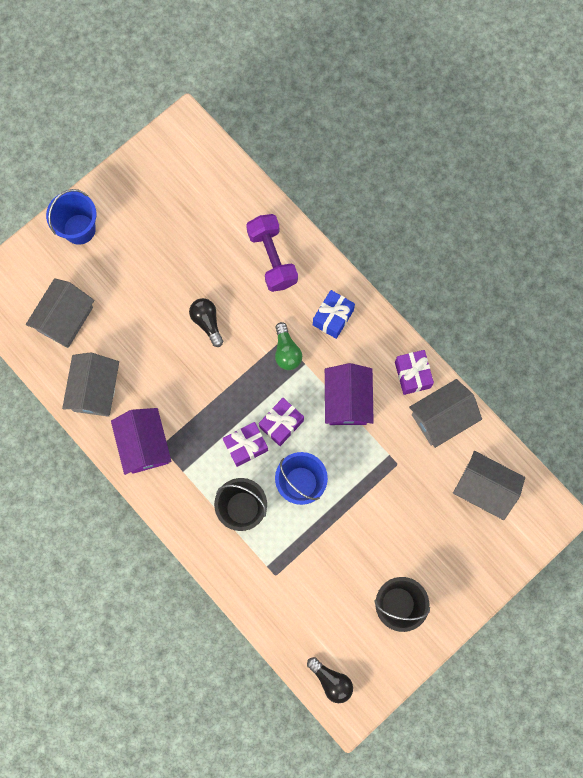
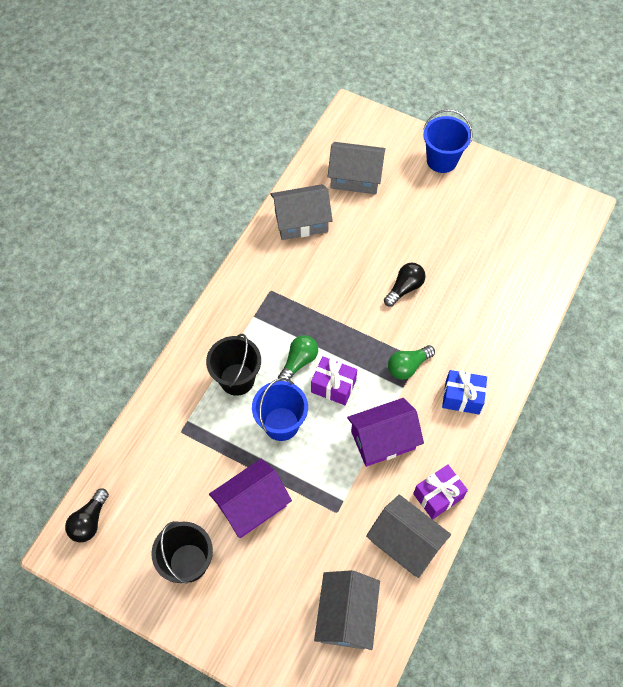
camera: 70 degrees right, 15 degrees down
purple house [111,408,171,475] -> purple house moved to [209,459,292,538]
purple gift [223,422,268,467] -> green light bulb [278,335,318,382]
purple dumbbell [246,214,298,292] -> none

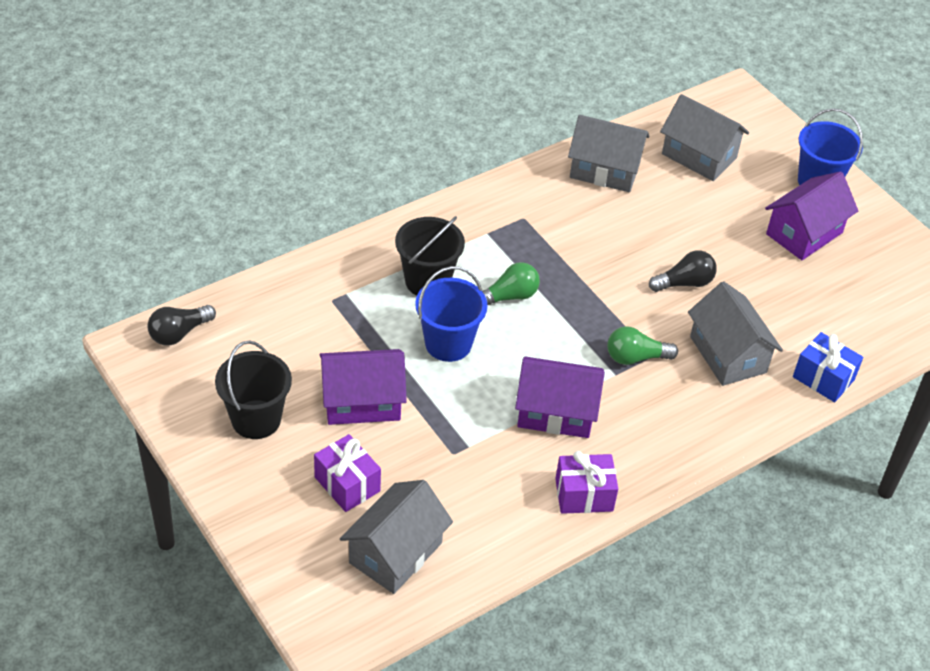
camera: 25 degrees right, 15 degrees down
purple gift [311,356,357,405] -> purple gift moved to [314,434,381,512]
grey house [366,495,451,578] -> grey house moved to [688,281,783,386]
blue gift [442,370,487,414] -> blue gift moved to [793,332,863,402]
none -> purple house [765,171,858,260]

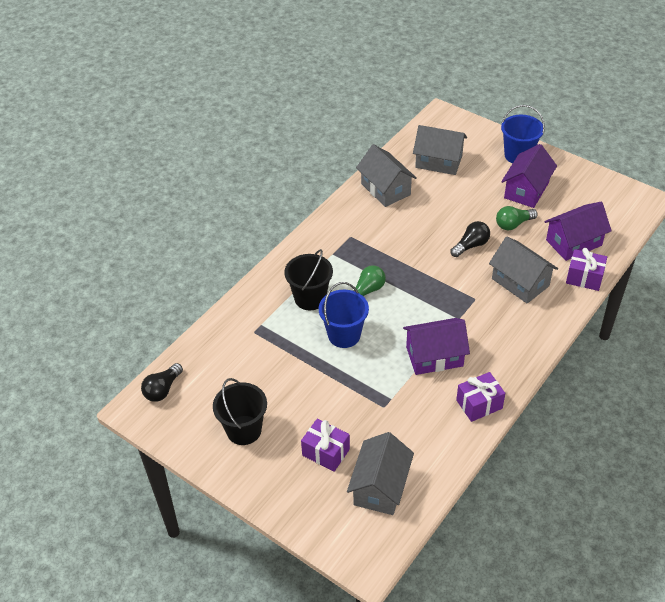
camera: 15 degrees left, 0 degrees up
purple house [320,349,407,425] -> purple house moved to [544,202,612,261]
grey house [568,115,649,192] -> grey house turned 60 degrees clockwise [356,144,417,207]
green light bulb [607,326,678,365] -> green light bulb moved to [496,206,538,230]
blue gift [793,332,863,402] -> purple gift [566,248,607,291]

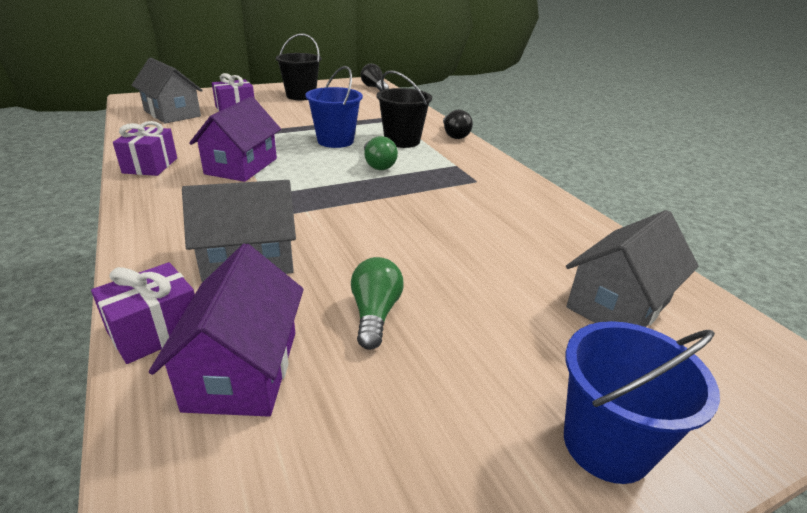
camera: 115 degrees right, 15 degrees down
grey house [356,144,417,207] -> none
black light bulb [450,221,490,257] -> black light bulb moved to [443,110,473,139]
purple house [501,144,557,208] -> none

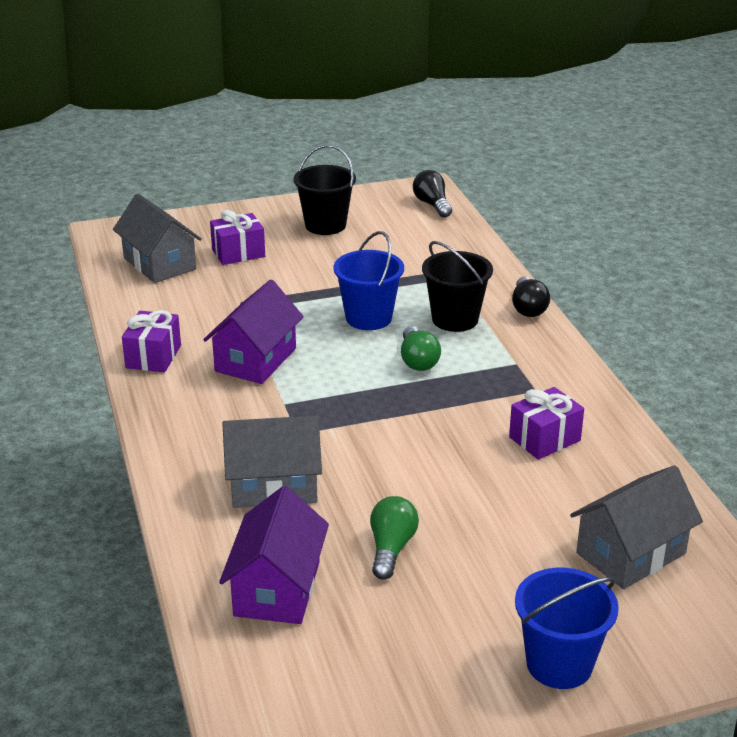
camera: 10 degrees right, 0 degrees up
purple gift [91,262,195,364] -> purple gift moved to [509,387,584,460]

